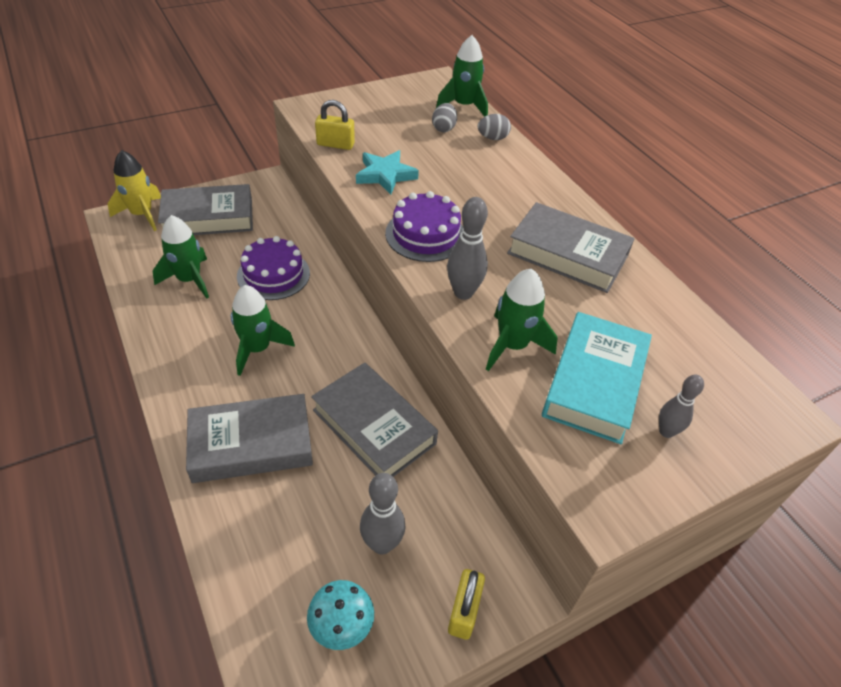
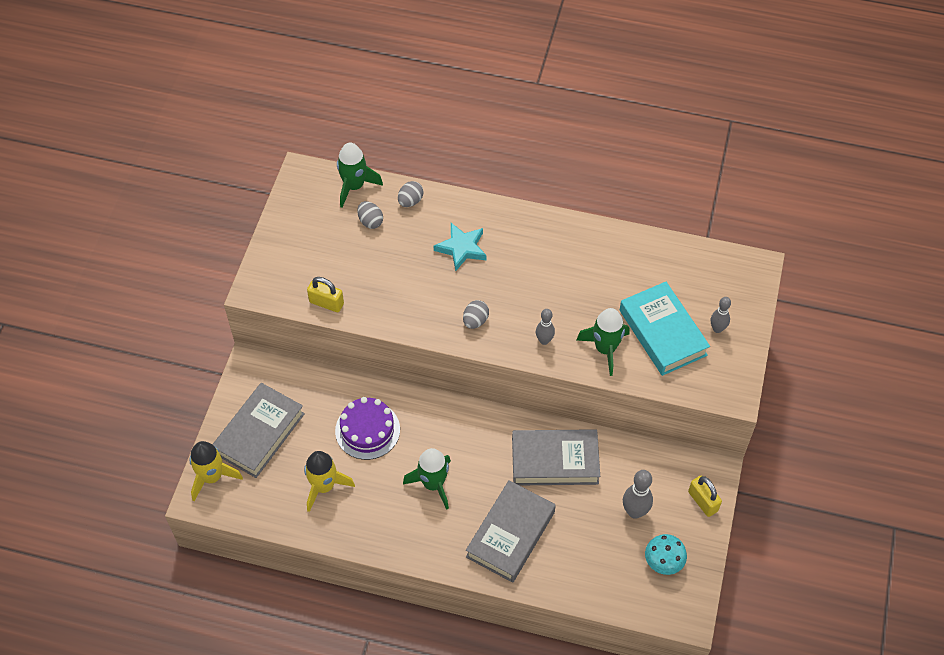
camera: 45 degrees left, 10 degrees up
green rocket [153,215,209,299] -> yellow rocket [304,451,355,512]
yellow padlock [315,100,355,150] -> yellow padlock turned 60 degrees clockwise [307,277,344,312]
turquoise star [356,150,419,195] -> turquoise star moved to [434,223,487,271]
purple cake [385,191,463,262] -> grey egg [463,300,489,329]
grey bowling pin [447,197,488,300] -> grey bowling pin [536,309,555,345], size x0.65
grey book [507,202,635,293] -> none

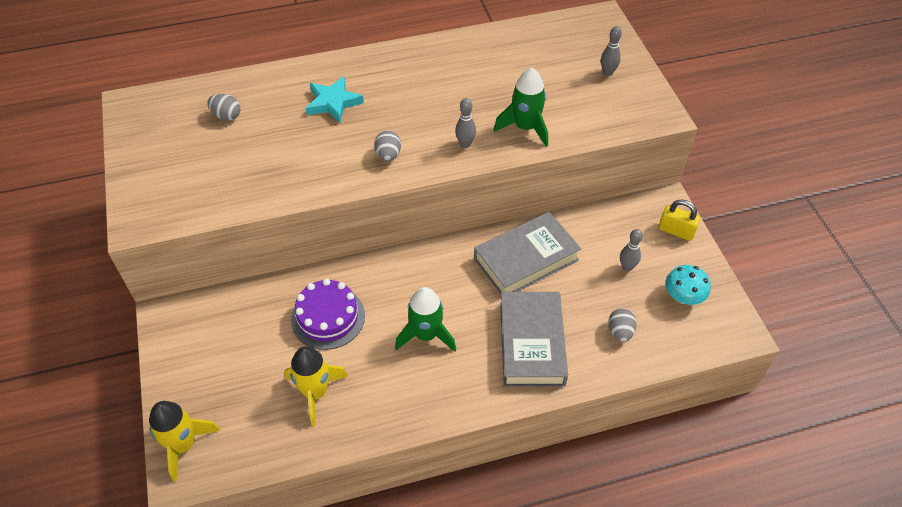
camera: 30 degrees left, 5 degrees down
grey book [213,383,305,478] -> none
yellow padlock [307,277,344,312] -> none
green rocket [337,142,383,208] -> none
grey egg [398,181,424,207] -> grey egg moved to [608,308,637,342]
turquoise book [620,282,710,376] -> none
grey bowling pin [623,470,653,519] -> grey bowling pin [620,229,643,272], size x0.65

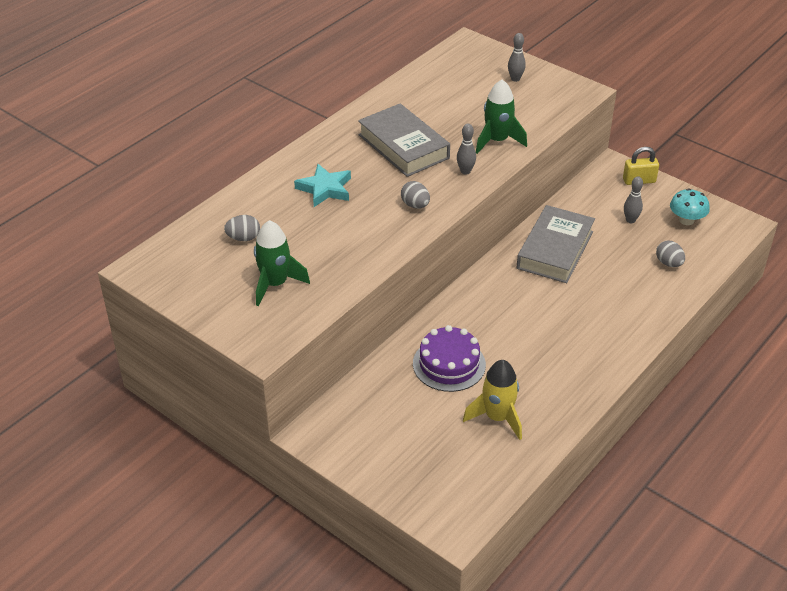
camera: 35 degrees left, 10 degrees down
yellow rocket [149,401,221,482] -> none
green rocket [395,287,456,352] -> green rocket moved to [254,220,310,306]
grey book [500,292,568,387] -> grey book moved to [358,104,450,177]

